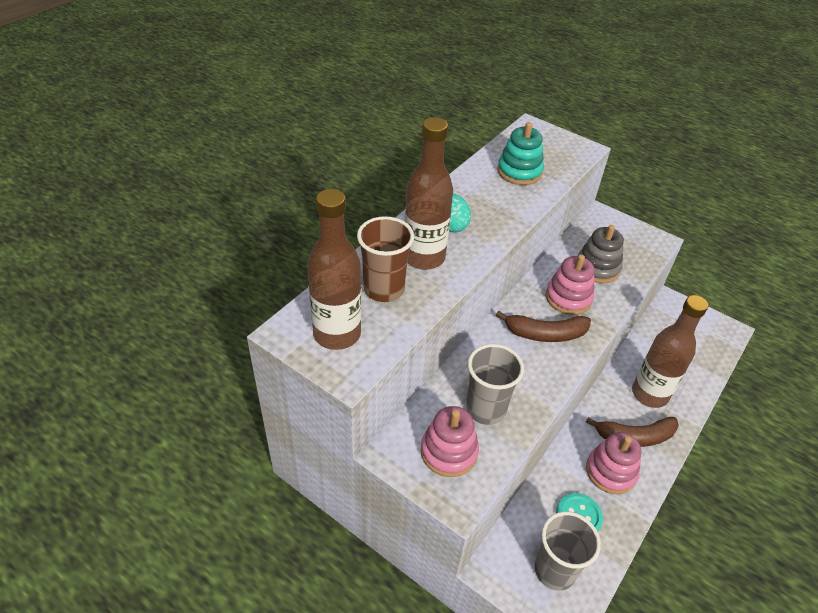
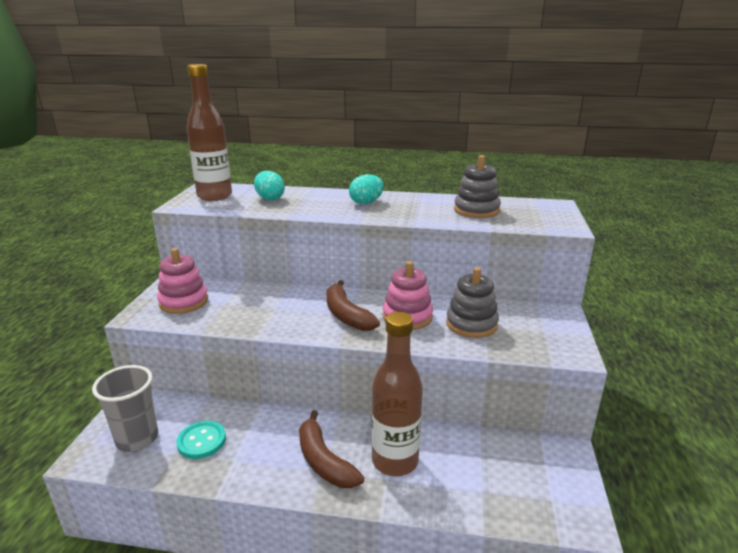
camera: 65 degrees right, 20 degrees down
brown cup [357,216,414,302] -> turquoise egg [254,171,285,201]
brown bottle [404,117,453,270] -> none
grey cup [466,344,524,425] -> none
turquoise stacking toy [497,122,544,185] -> grey stacking toy [454,155,501,218]
pink stacking toy [586,432,642,494] -> none

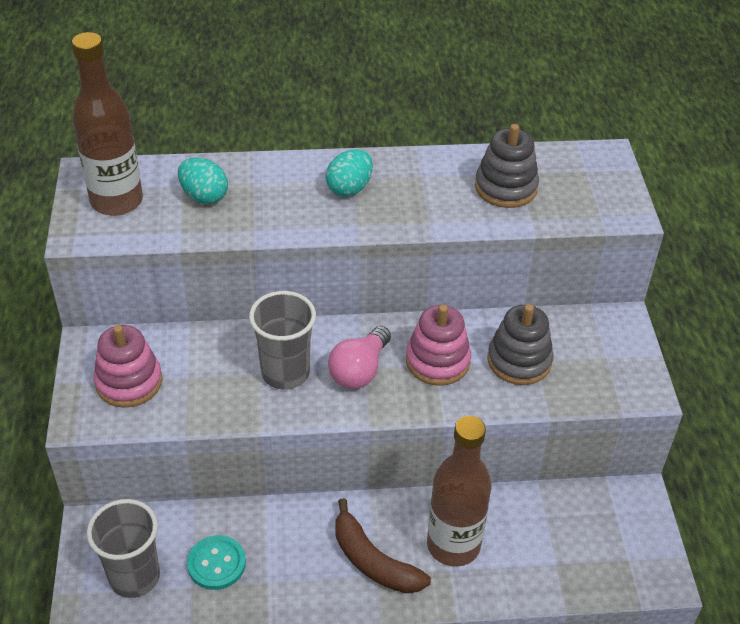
camera: 15 degrees left, 20 degrees up
brown banana [327,280,380,331] -> pink light bulb [328,326,391,389]
none -> grey cup [249,291,316,390]

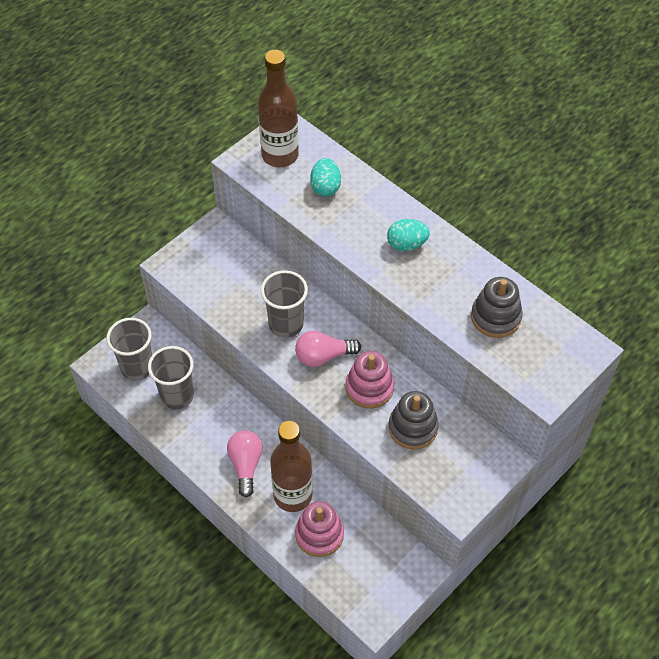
camera: 50 degrees right, 10 degrees up
pink stacking toy [93,325,162,408] -> pink stacking toy moved to [295,501,344,557]
turquoise button [187,535,246,590] -> grey cup [148,346,194,409]
brown banana [335,498,431,593] -> pink light bulb [227,430,263,498]

